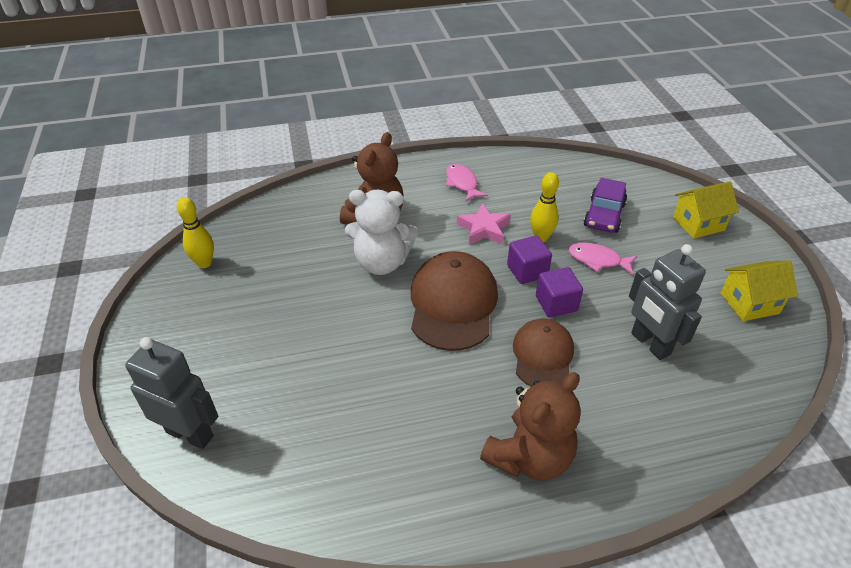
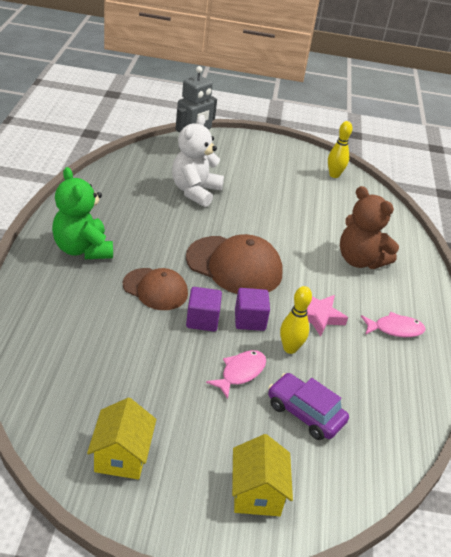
camera: 105 degrees right, 5 degrees down
white teddy bear [345,190,418,275] -> white teddy bear moved to [172,115,224,207]
brown teddy bear [480,372,581,481] -> green teddy bear [52,167,113,259]
grey robot [629,244,706,360] -> none

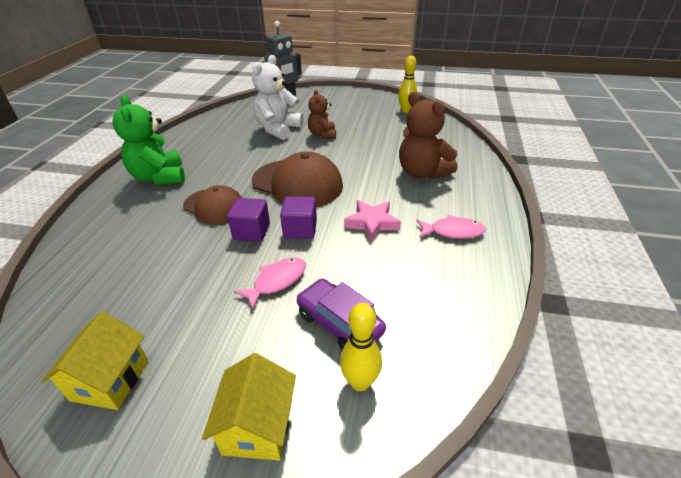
camera: 10 degrees right, 0 degrees up
yellow bowling pin [280,286,312,354] -> yellow bowling pin moved to [340,303,382,391]
none -> brown teddy bear [308,90,336,139]

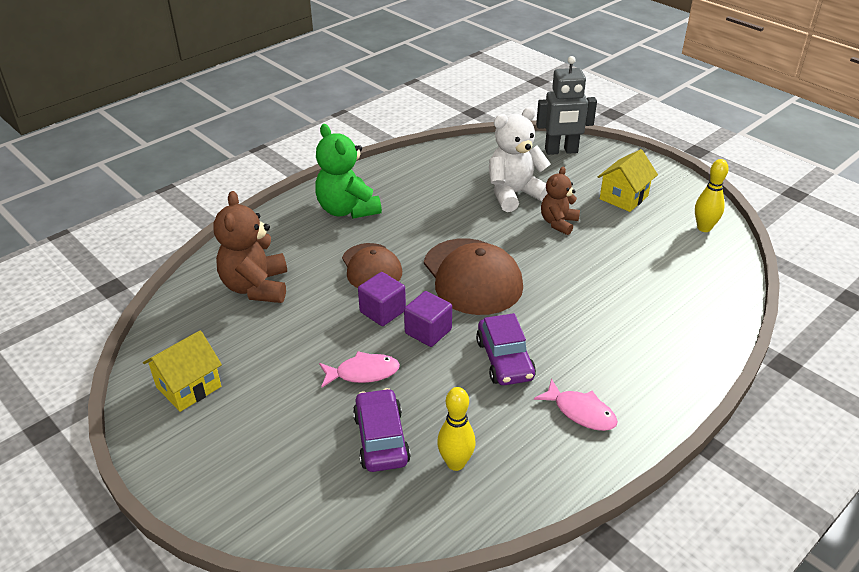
camera: 35 degrees right, 0 degrees up
green teddy bear [112,95,185,185] -> green teddy bear turned 45 degrees counterclockwise [315,124,382,219]
yellow house [202,353,296,461] -> yellow house moved to [598,149,658,212]
yellow bowling pin [340,303,382,391] -> yellow bowling pin moved to [437,387,476,471]
pink star [344,200,401,242] -> purple car [476,313,536,385]
brown teddy bear [399,92,457,179] -> brown teddy bear moved to [213,191,287,303]

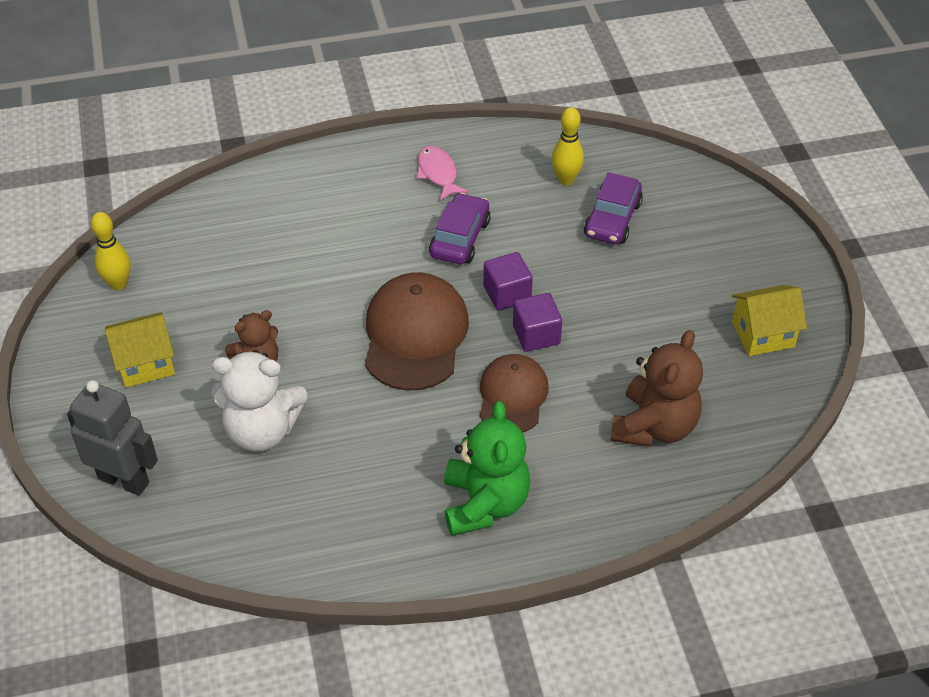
camera: 150 degrees left, 10 degrees up
pink fish [319,351,400,388] -> none

